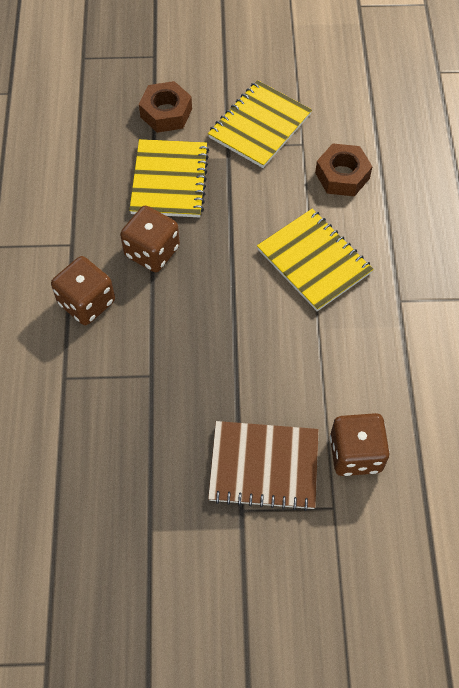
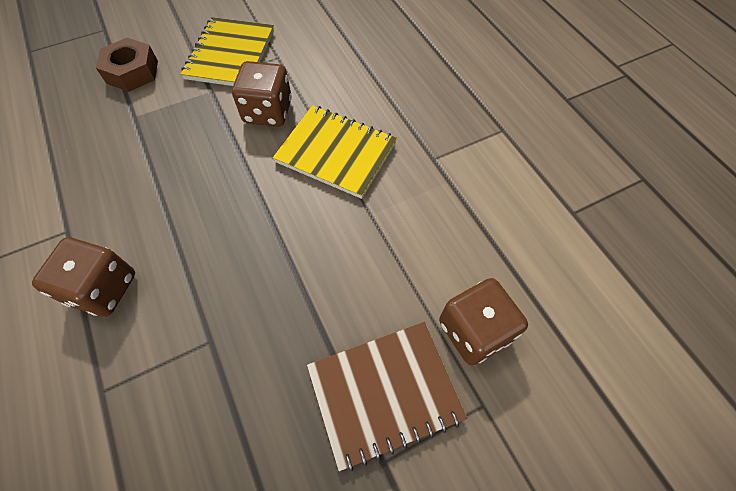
camera: 25 degrees left, 0 degrees up
brown dice [120,206,180,273] -> brown dice moved to [232,61,292,127]
yellow notebook [129,139,209,217] -> none
brown nut [315,143,373,196] -> none

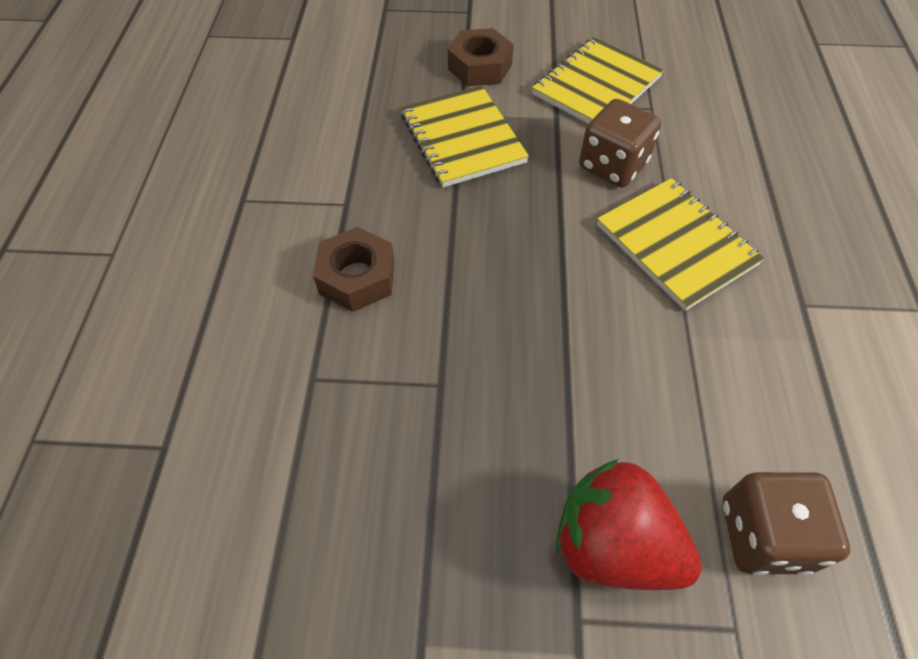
camera: 30 degrees right, 5 degrees down
brown dice [32,237,135,317] -> brown nut [313,227,395,312]
brown notebook [307,322,467,472] -> red strawberry [556,459,702,590]
none -> yellow notebook [401,85,529,187]

